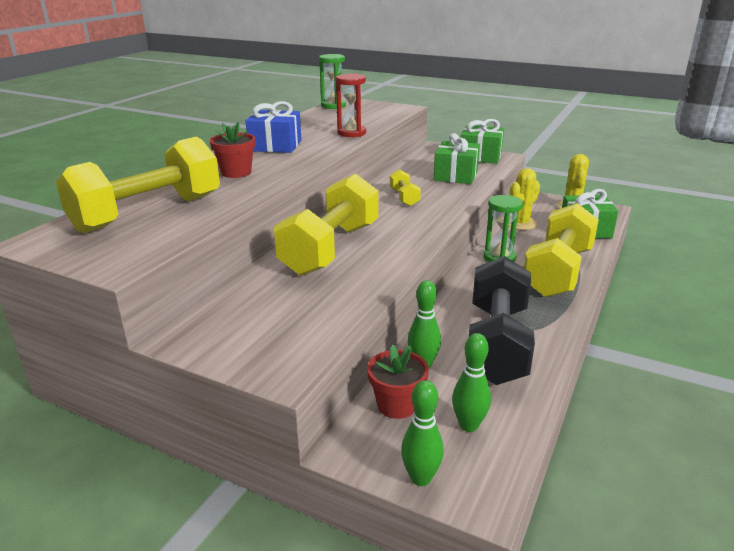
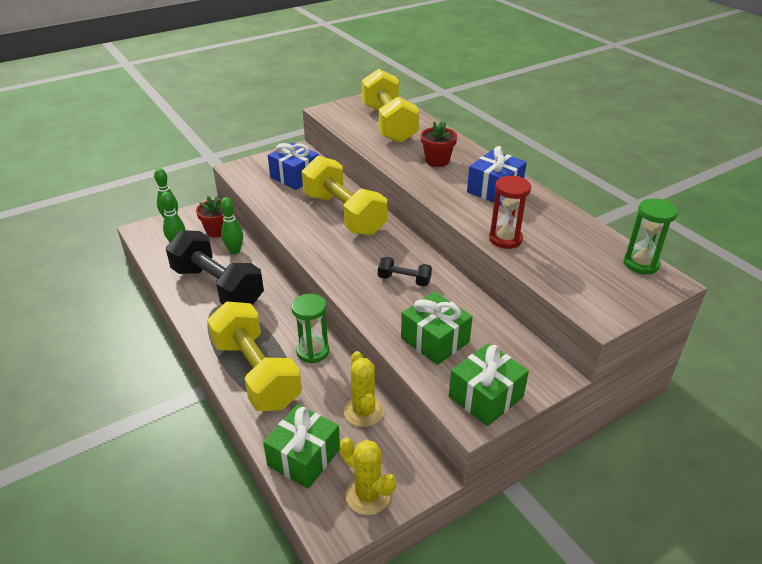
camera: 120 degrees right, 10 degrees up
yellow dumbbell [390,169,421,206] -> black dumbbell [378,257,432,287]
none -> blue gift [268,142,319,190]

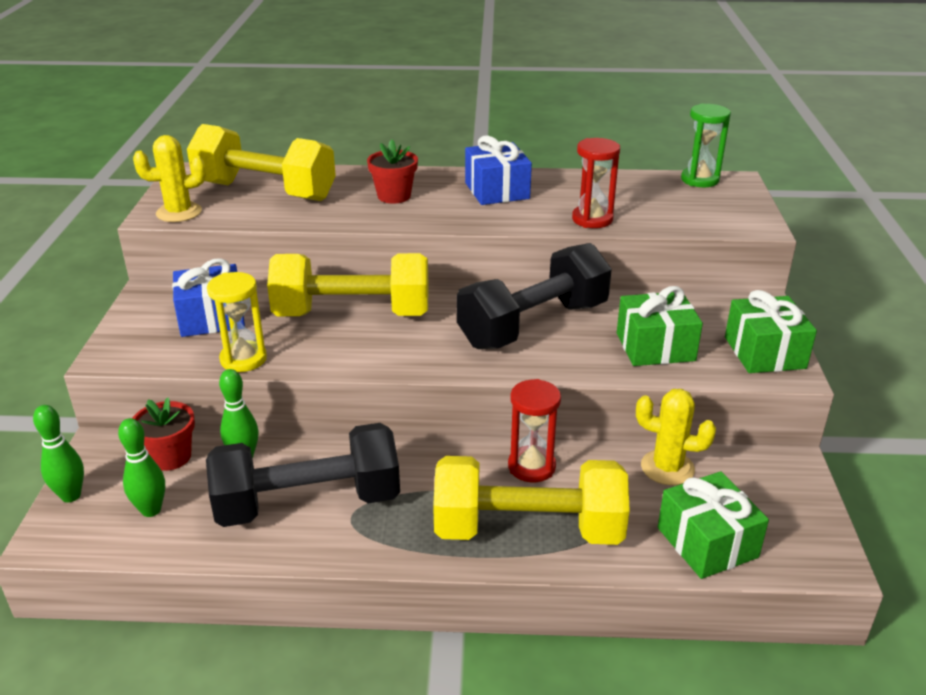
camera: 55 degrees left, 5 degrees down
green hourglass [291,294,329,364] -> red hourglass [508,379,561,482]
yellow cactus [340,437,396,515] -> yellow cactus moved to [133,135,206,222]
black dumbbell [378,257,432,287] -> black dumbbell [457,243,612,349], size x2.25
none -> yellow hourglass [207,272,267,372]

